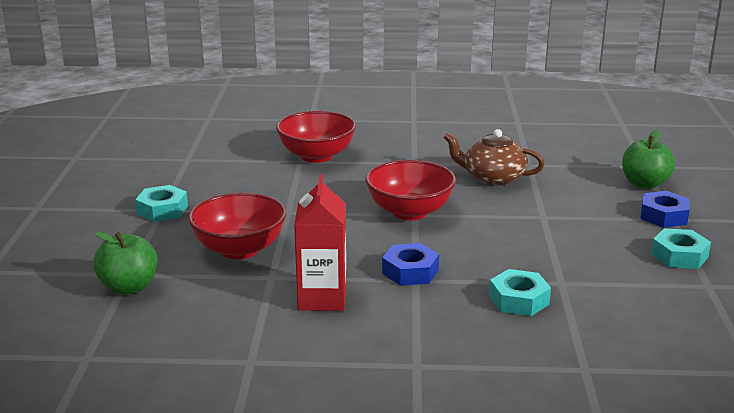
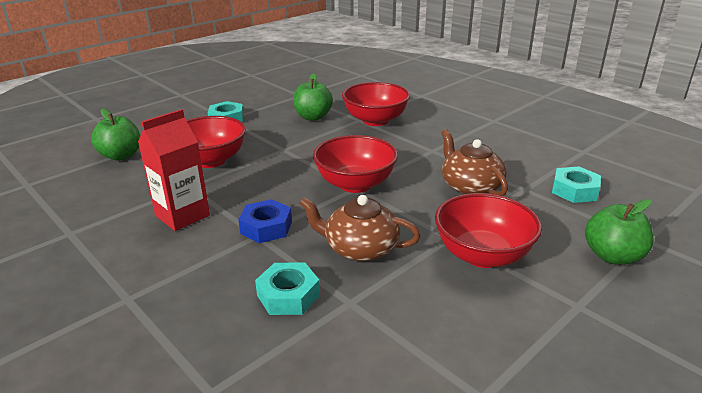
camera: 45 degrees right, 5 degrees up
blue nut [640,191,690,228] -> none
turquoise nut [651,228,711,269] -> turquoise nut moved to [552,166,601,203]
none -> green apple [293,73,333,121]
none -> brown teapot [299,195,420,262]
none -> red bowl [435,193,542,268]

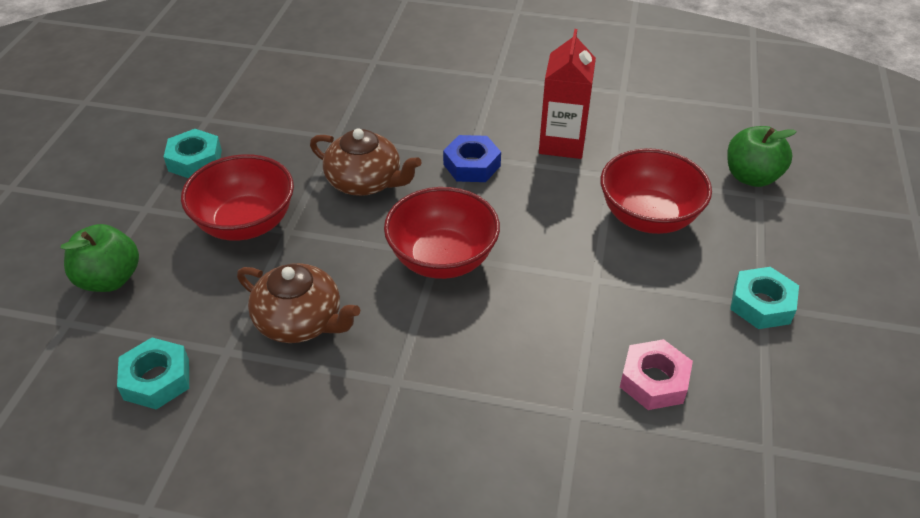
camera: 145 degrees right, 15 degrees up
turquoise nut [255,262,320,315] -> turquoise nut moved to [164,129,222,178]
green apple [293,73,333,121] -> pink nut [620,339,693,410]
brown teapot [299,195,420,262] -> brown teapot turned 45 degrees clockwise [310,128,421,196]
red bowl [342,82,410,126] -> none

